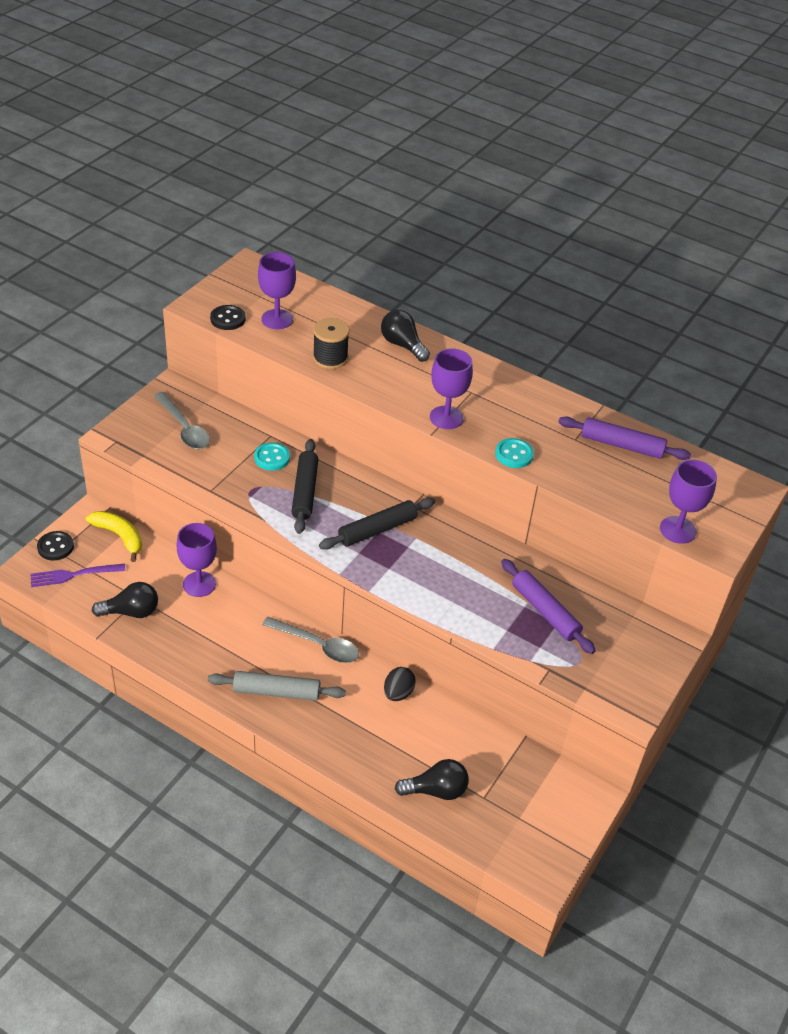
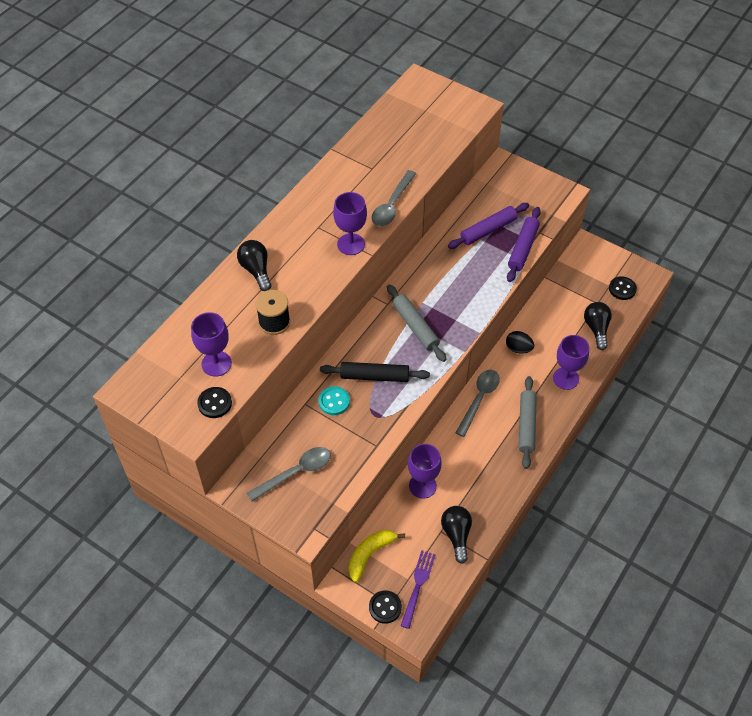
camera: 85 degrees left, 10 degrees up
purple fork [30,564,125,587] -> purple fork turned 150 degrees counterclockwise [401,550,436,629]
black rolling pin [319,498,435,550] -> grey rolling pin [387,284,446,362]
black light bulb [381,310,430,362] -> black light bulb turned 105 degrees clockwise [237,240,272,291]
turquoise button [495,438,534,468] -> grey spoon [371,170,416,227]
purple rolling pin [558,417,691,460] -> purple rolling pin moved to [507,207,541,282]
purple goblet [660,459,717,544] -> purple goblet moved to [553,335,589,390]
none -> black button [609,276,637,300]

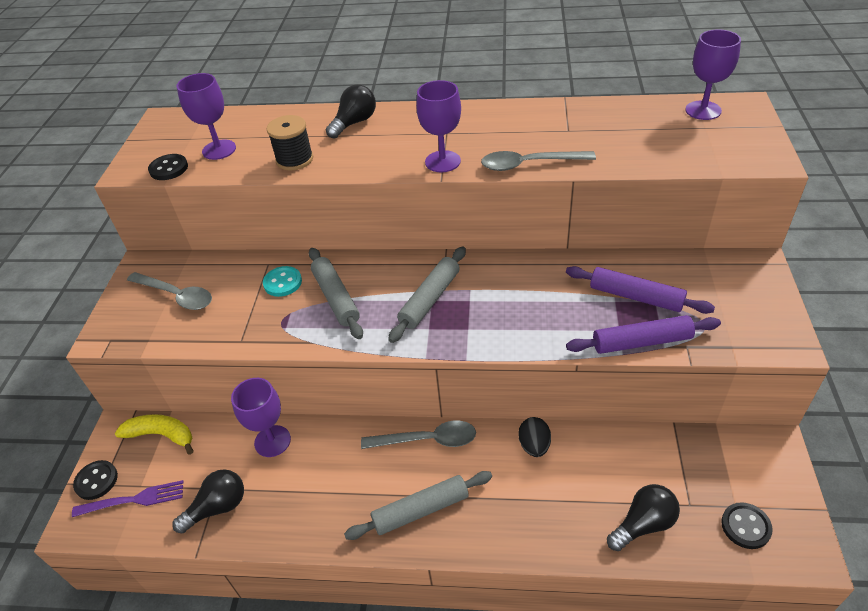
camera: 65 degrees right, 10 degrees down
black rolling pin [320,362,430,382] -> grey rolling pin [309,248,363,339]
purple goblet [553,335,589,390] -> purple goblet moved to [685,29,741,120]

